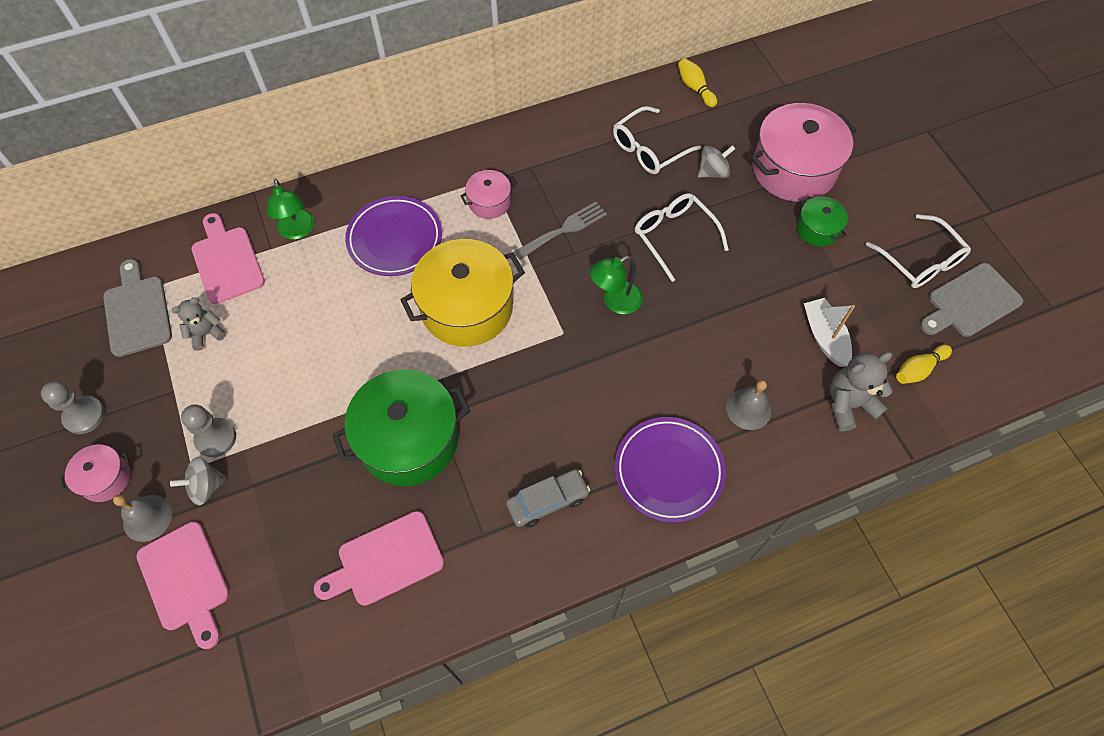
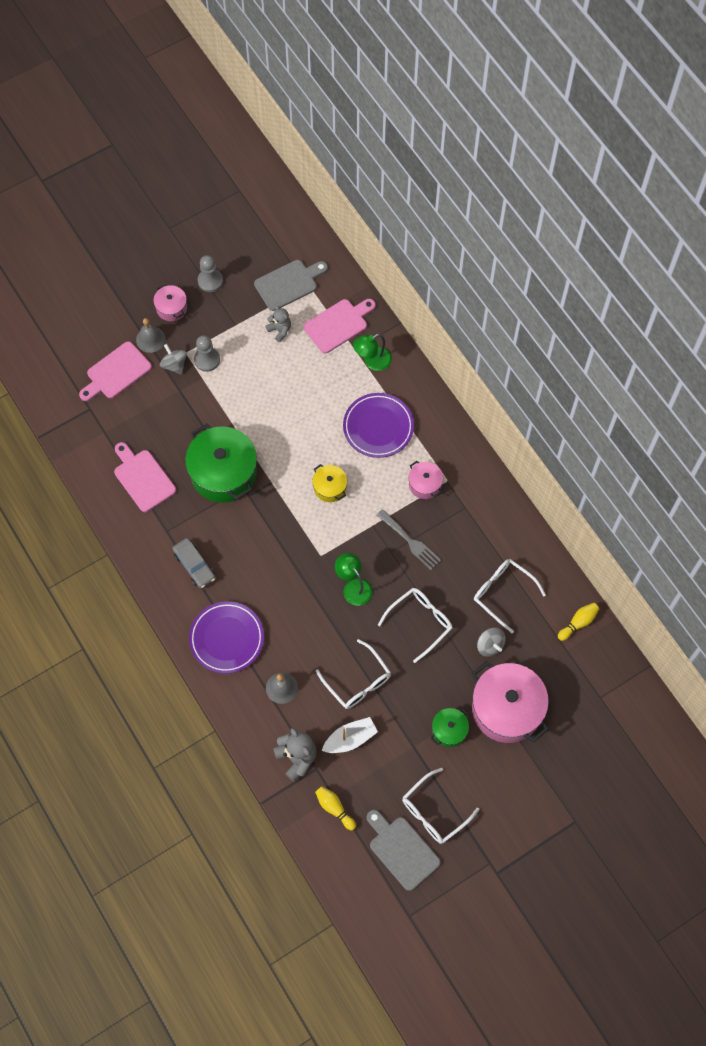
camera: 80 degrees right, 5 degrees up
yellow pot [400,239,525,347] -> yellow pot [312,464,347,502], size x0.49
none -> white glasses [316,639,391,709]

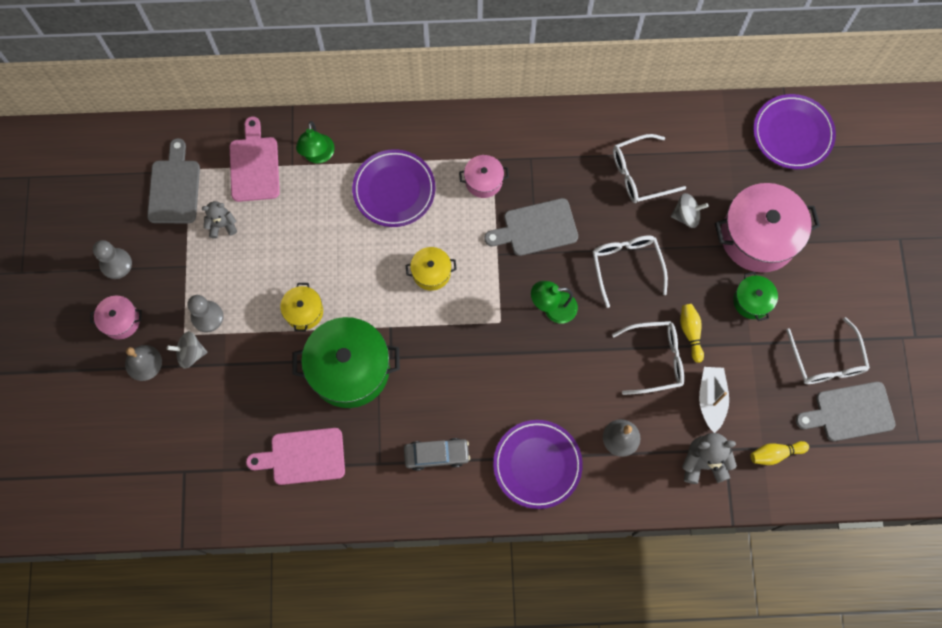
camera: 60 degrees left, 5 degrees up
pink cutting board [79,341,152,401] -> none
grey fork [377,509,441,570] -> grey cutting board [484,198,578,256]
yellow bowling pin [558,603,599,641] -> yellow bowling pin moved to [680,304,704,363]
none -> yellow pot [280,283,323,332]
none -> purple plate [753,94,836,169]

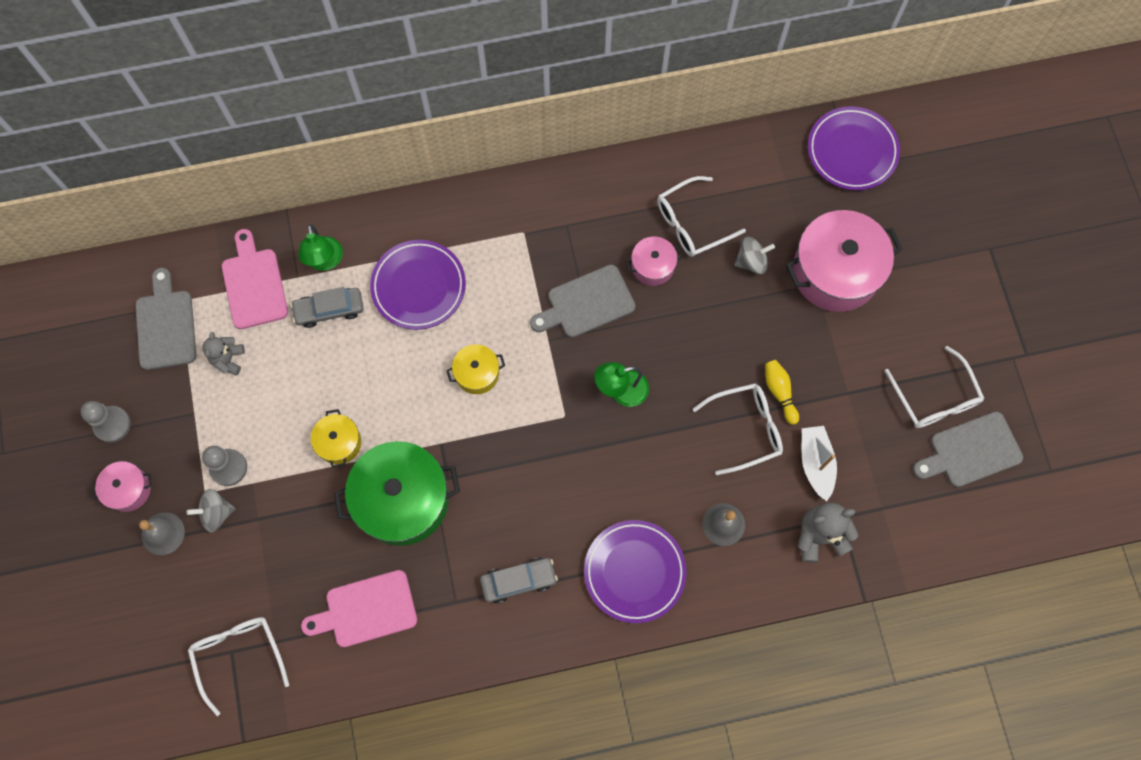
camera: 10 degrees left, 0 degrees up
grey teddy bear [202,201,237,239] -> grey teddy bear turned 60 degrees counterclockwise [202,332,245,375]
pink pot [459,155,509,198] -> pink pot moved to [626,236,683,286]
white glasses [592,235,668,308] -> white glasses moved to [188,617,289,716]
green pot [733,272,778,321] -> none
yellow bowling pin [750,441,809,465] -> none
none -> grey car [290,287,364,328]

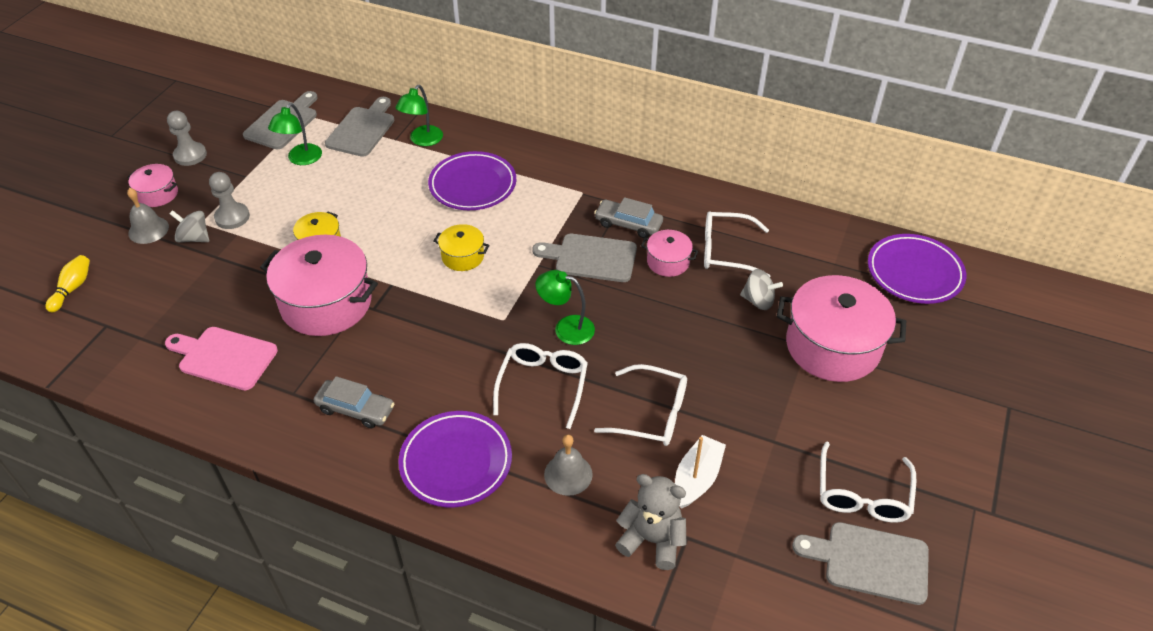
camera: 35 degrees right, 25 degrees down
white glasses [188,617,289,716] -> white glasses moved to [493,343,588,429]
grey teddy bear [202,332,245,375] -> green lamp [268,103,322,165]
pink cutting board [222,229,288,329] -> grey cutting board [325,97,395,157]
grey car [290,287,364,328] -> grey car moved to [594,197,663,238]
green pot [334,441,460,546] -> pink pot [260,235,378,336]
yellow bowling pin [765,360,799,425] -> yellow bowling pin moved to [46,255,90,313]

